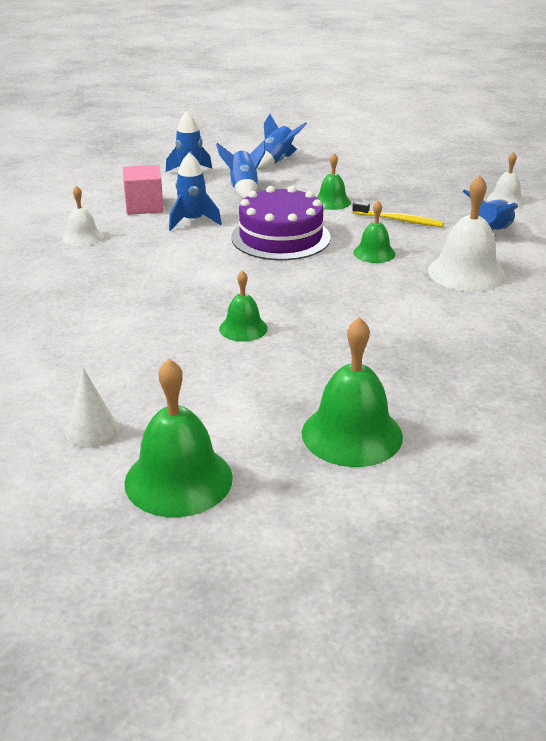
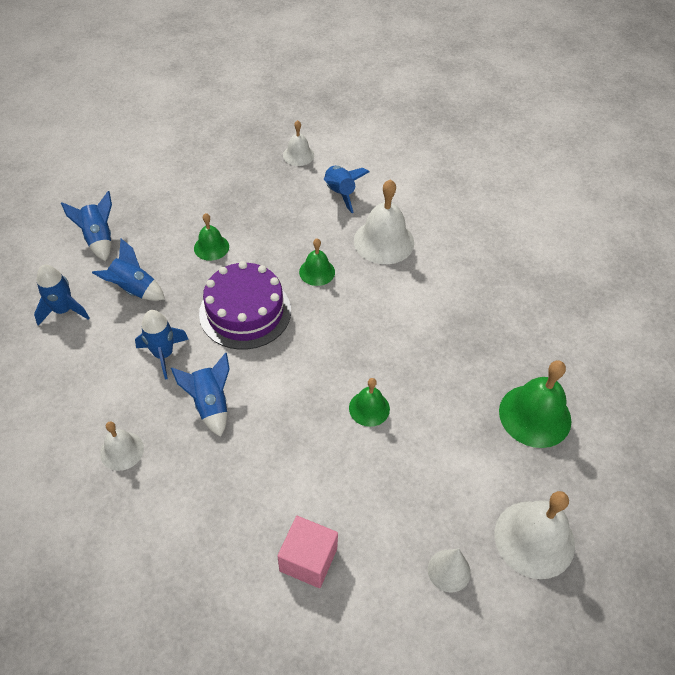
camera: 60 degrees left, 20 degrees up
pink cube [123,165,164,215] -> pink cube moved to [277,516,338,588]
green bell [124,358,233,517] -> white bell [495,491,575,579]
yellow toothbrush [352,201,444,227] -> none
none -> blue rocket [171,353,230,437]

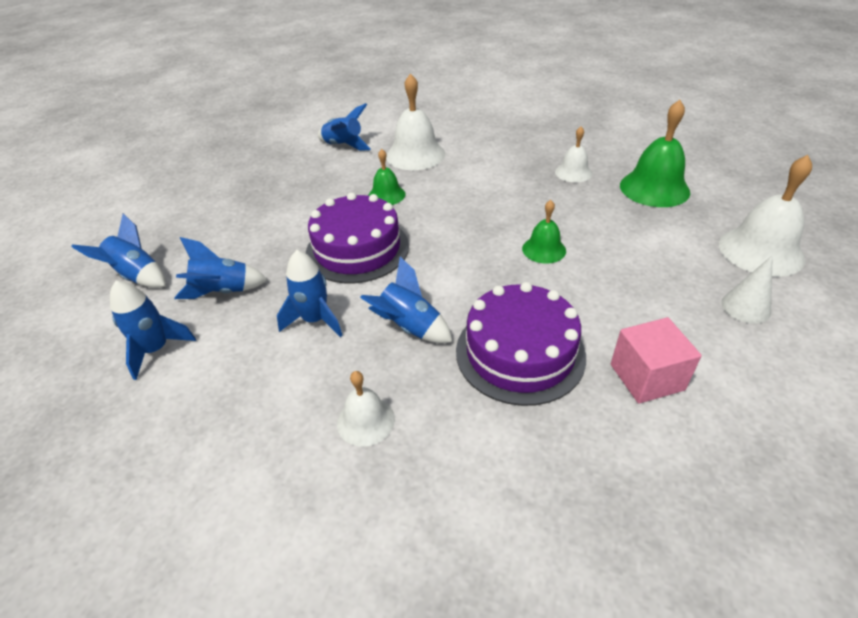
camera: 35 degrees left, 10 degrees down
green bell [194,213,229,261] -> none
white bell [283,120,314,166] -> white bell moved to [555,127,592,183]
none -> purple cake [456,282,586,406]

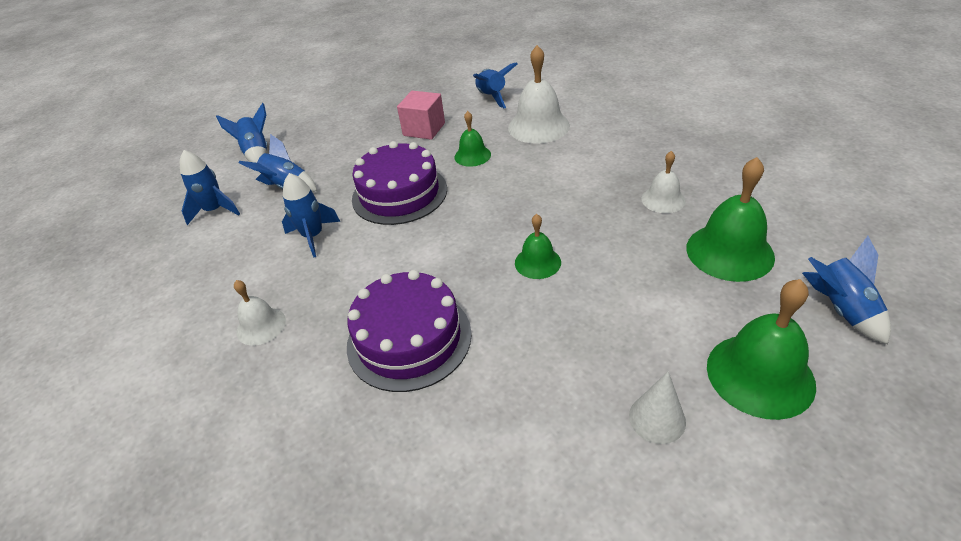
camera: 40 degrees right, 0 degrees up
blue rocket [360,257,452,343] -> blue rocket moved to [802,236,891,344]
pink cube [611,317,702,403] -> pink cube moved to [397,91,445,140]
white bell [719,155,812,277] -> green bell [707,279,816,420]

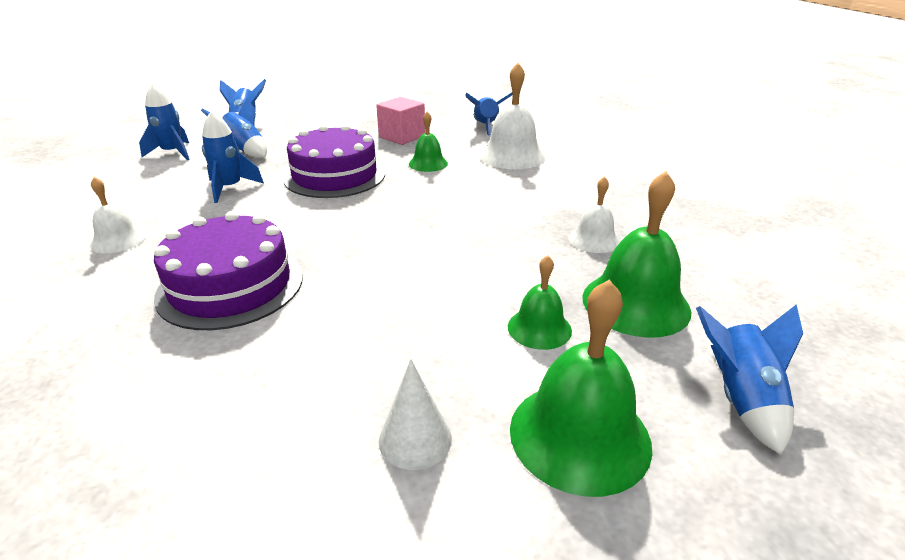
camera: 15 degrees right, 10 degrees down
green bell [515,214,561,279] -> green bell moved to [508,255,572,350]

